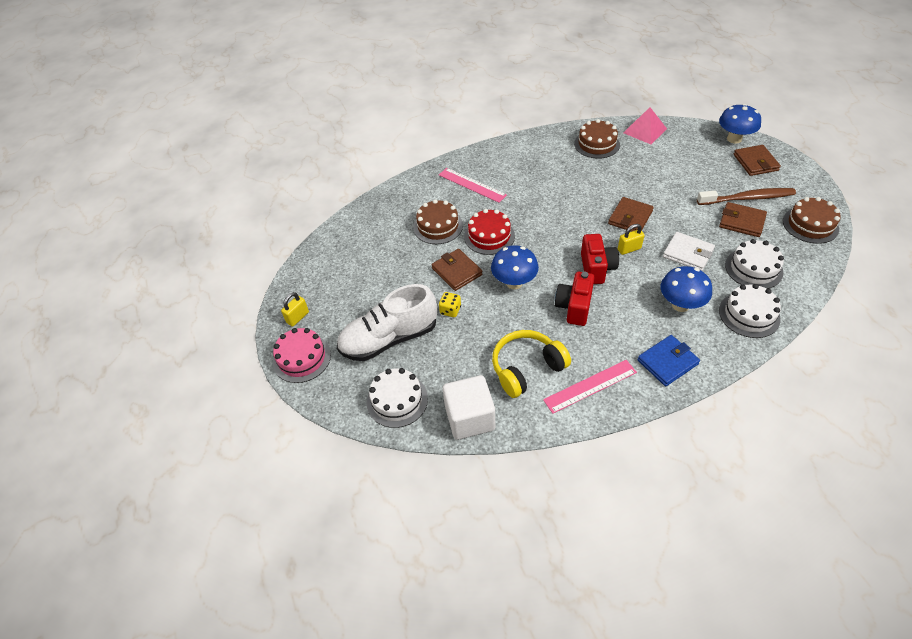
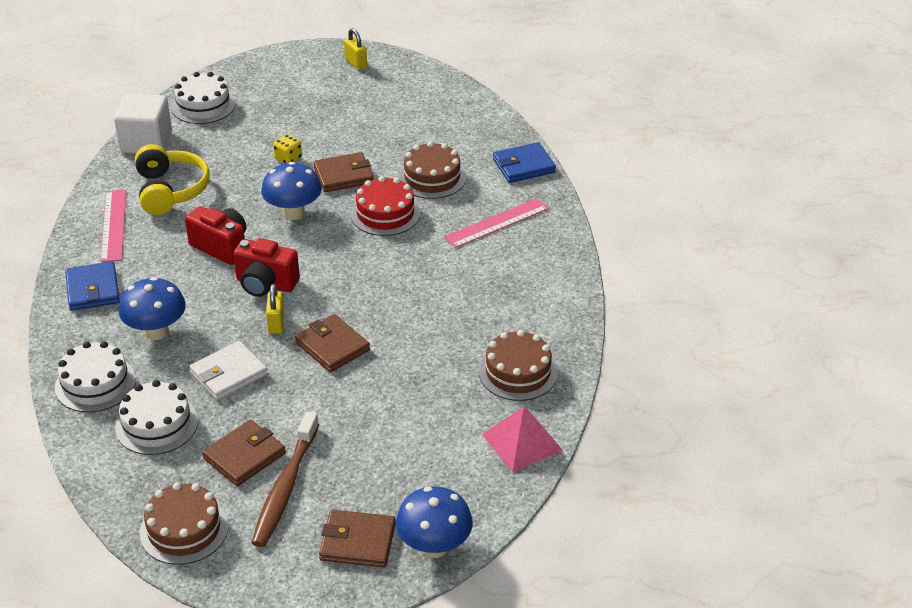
camera: 105 degrees right, 10 degrees down
pink cake [273,328,331,383] -> none
white shoe [337,284,437,361] -> none
none -> blue wallet [493,142,556,183]

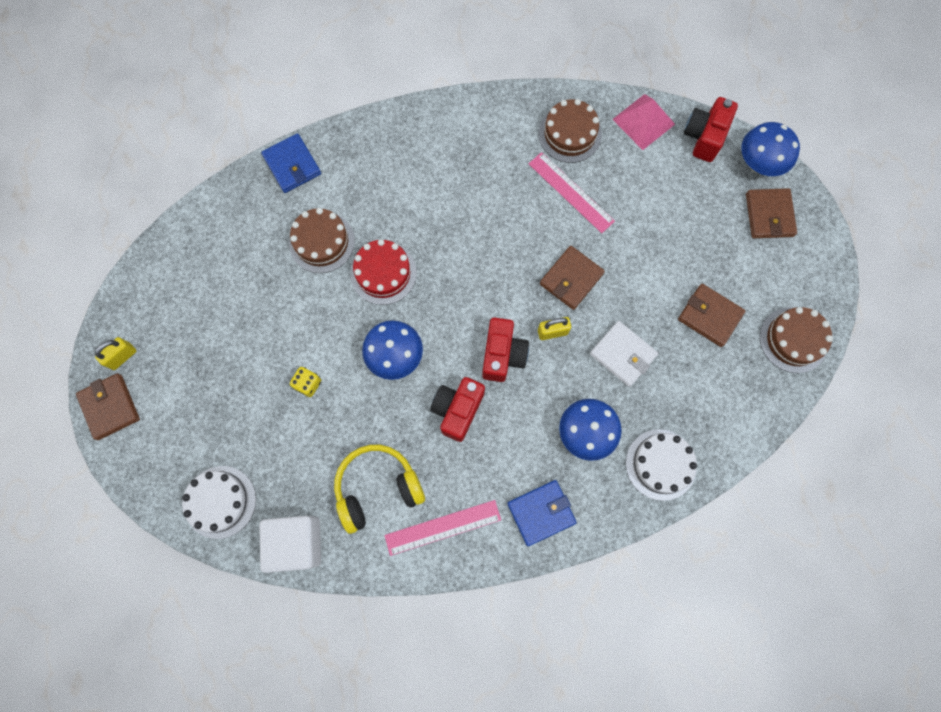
camera: 100 degrees left, 35 degrees up
white cake [115,380,198,455] -> none
brown toothbrush [251,411,319,547] -> none
brown wallet [313,152,374,192] -> brown wallet moved to [76,373,140,440]
pink ruler [444,198,549,248] -> pink ruler moved to [529,152,615,233]
none -> red camera [684,97,738,162]

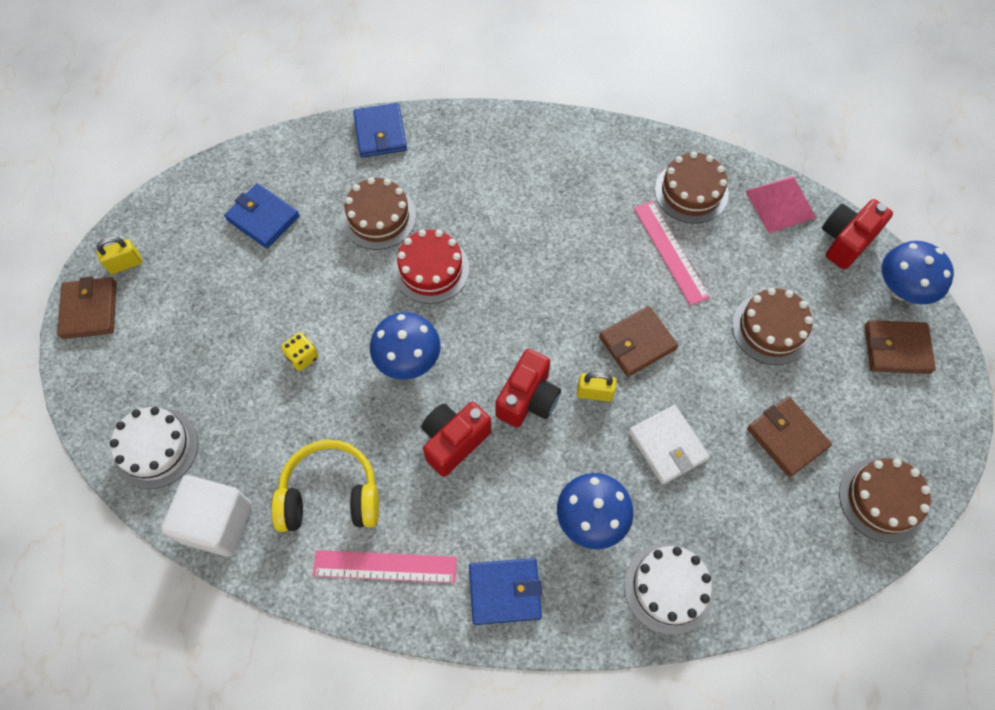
camera: 20 degrees right, 10 degrees down
brown wallet [746,188,797,238] -> brown wallet turned 75 degrees clockwise [865,320,936,374]
none -> blue wallet [224,183,300,249]
none -> brown cake [732,288,813,365]

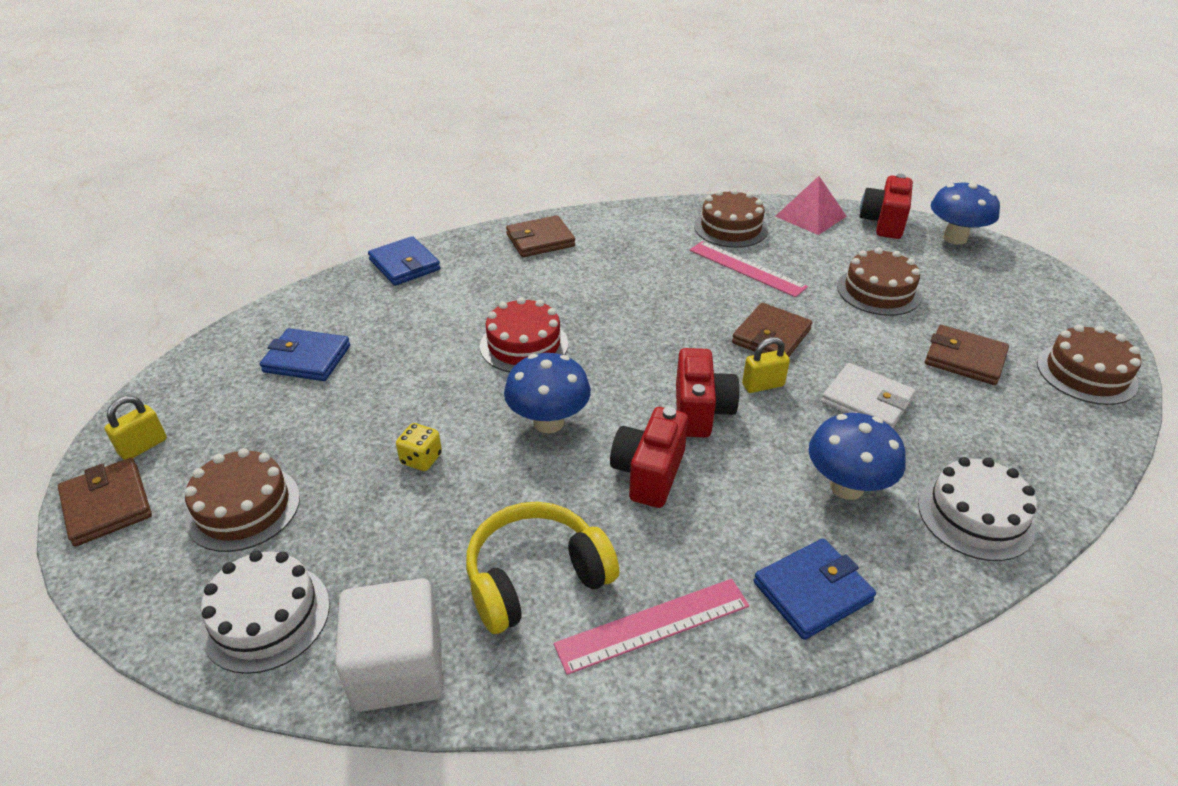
camera: 25 degrees left, 25 degrees down
brown cake [341,177,416,250] -> brown cake moved to [184,448,300,552]
brown wallet [865,320,936,374] -> brown wallet moved to [506,215,575,257]

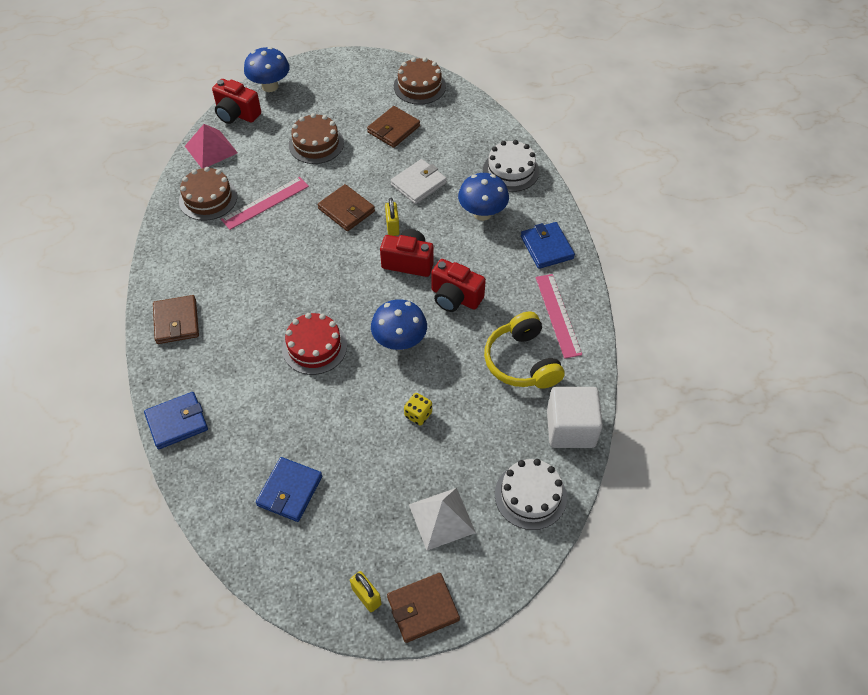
camera: 80 degrees left, 15 degrees up
brown cake [184,448,300,552] -> white pyramid [409,488,476,551]

